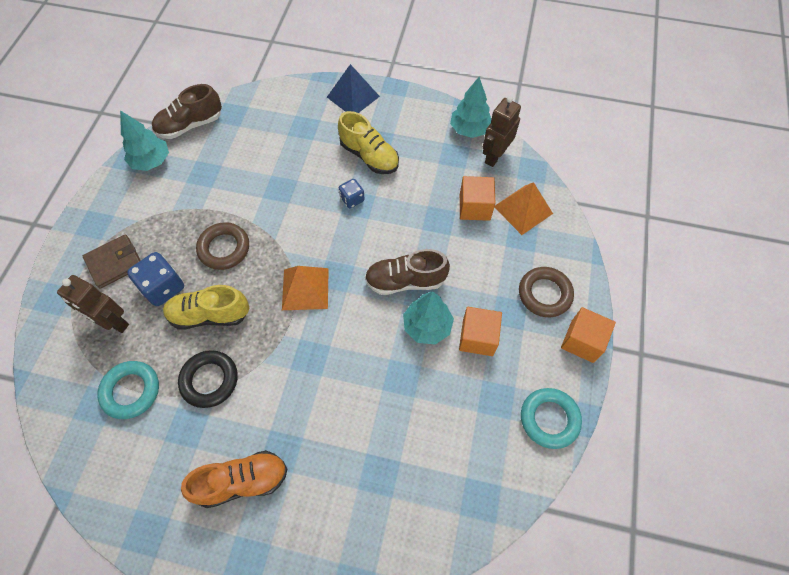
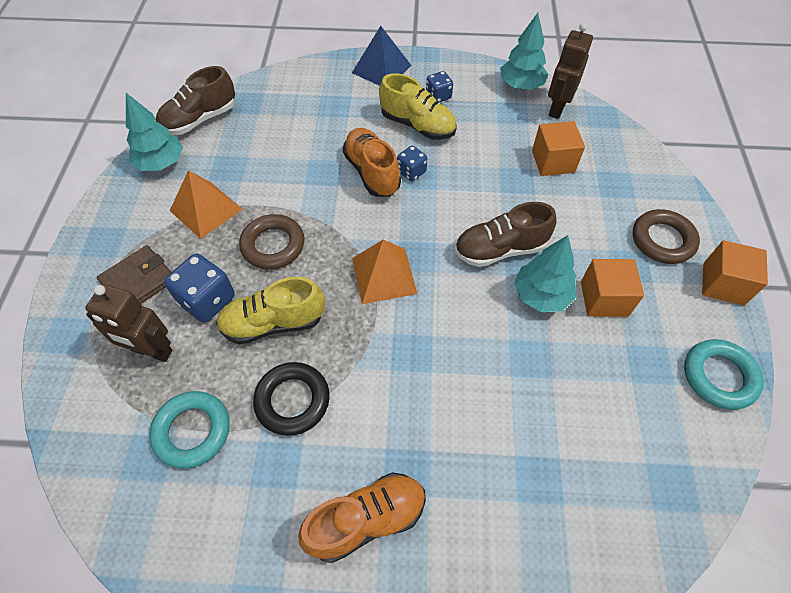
camera: 10 degrees left, 5 degrees down
orange pyramid [494,182,553,235] -> orange pyramid moved to [170,170,242,239]
none -> orange shoe [343,128,401,197]
none -> blue dice [426,71,453,102]

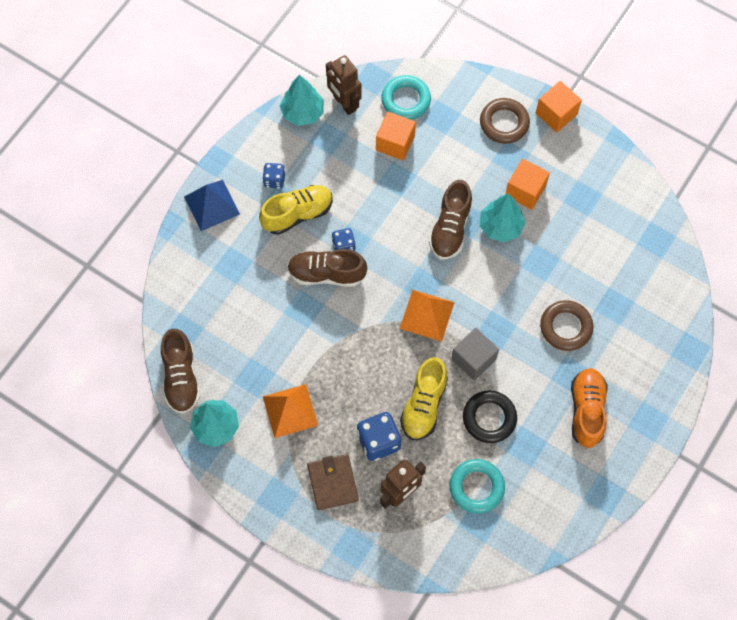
camera: 60 degrees left, 10 degrees up
brown ring [239,214,304,269] -> brown ring moved to [540,300,593,351]
orange shoe [343,128,401,197] -> brown shoe [287,249,367,287]
turquoise ring [684,339,764,410] -> turquoise ring moved to [381,75,431,120]
none -> grey cube [451,328,499,381]

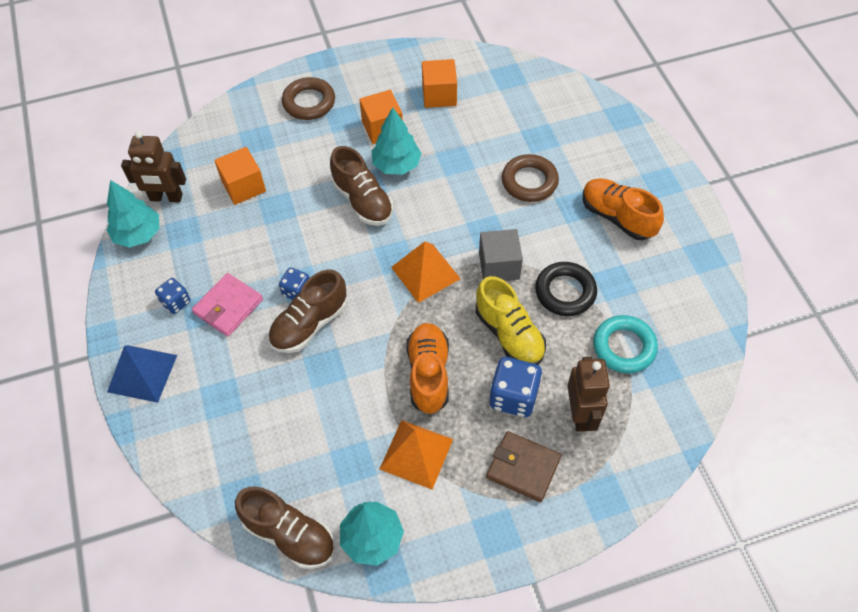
camera: 50 degrees left, 10 degrees down
yellow shoe [259,185,333,235] -> pink wallet [192,273,263,337]
turquoise ring [381,75,431,120] -> none
orange cube [536,81,582,132] -> orange cube moved to [422,59,457,108]
none -> orange shoe [406,323,449,414]

